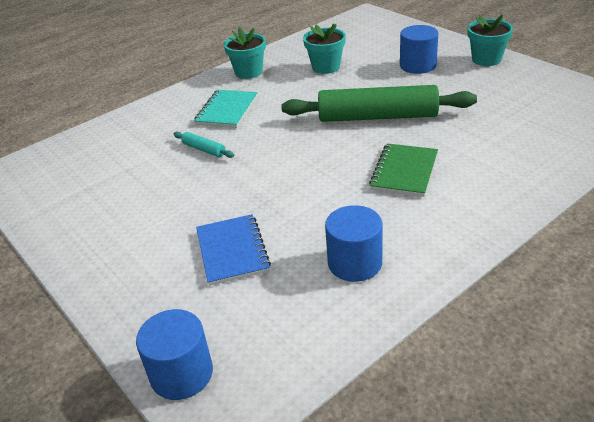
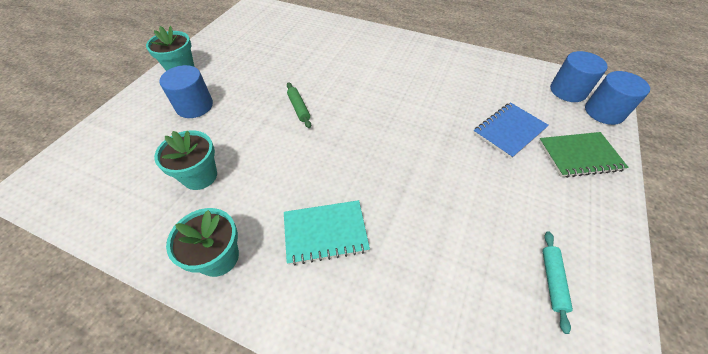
camera: 120 degrees left, 15 degrees up
turquoise rolling pin [174,132,234,158] -> turquoise rolling pin moved to [542,231,573,334]
green rolling pin [281,85,477,122] -> green rolling pin [287,82,311,128], size x0.41
blue cylinder [325,205,382,282] -> blue cylinder moved to [550,51,608,102]
green notebook [369,143,438,197] -> green notebook moved to [539,132,629,178]

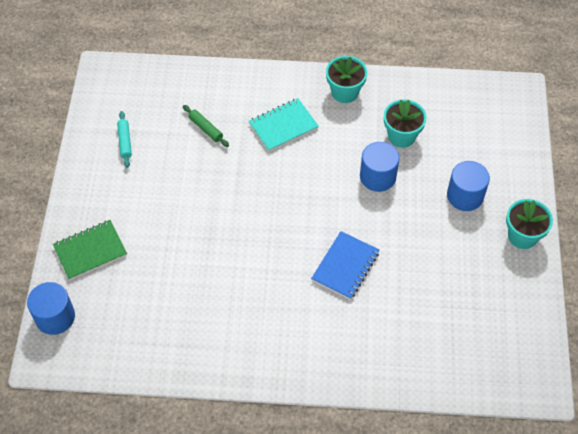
camera: 160 degrees right, 5 degrees up
green rolling pin [287,82,311,128] -> green rolling pin moved to [183,105,229,147]
blue notebook [473,102,549,159] -> blue notebook moved to [311,231,380,300]
blue cylinder [550,51,608,102] -> blue cylinder moved to [360,142,400,192]

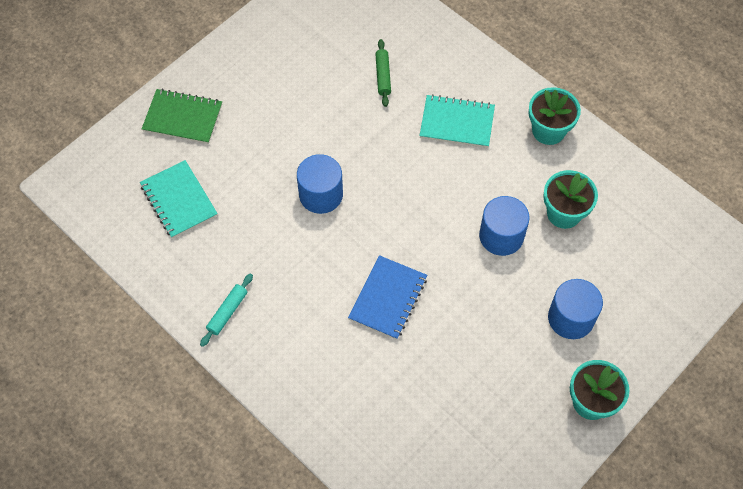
camera: 40 degrees right, 5 degrees up
blue cylinder [27,282,75,335] -> blue cylinder moved to [297,154,343,214]
turquoise rolling pin [117,111,132,168] -> turquoise rolling pin moved to [200,274,253,347]
blue notebook [311,231,380,300] -> blue notebook turned 45 degrees counterclockwise [348,255,427,340]
none -> turquoise notebook [140,160,218,239]

